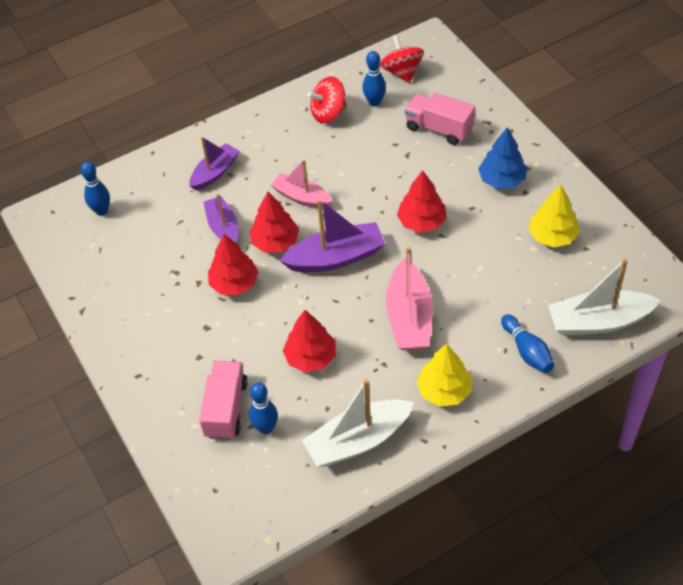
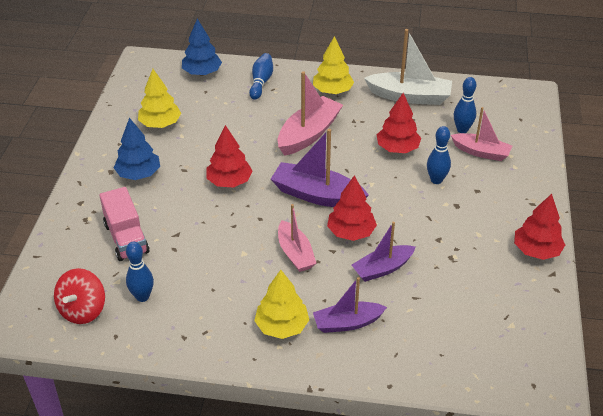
camera: 145 degrees left, 10 degrees down
blue bowling pin [80,161,110,216] -> blue bowling pin moved to [427,126,451,184]
pink truck [199,361,248,440] -> pink boat [451,107,512,161]
purple boat [204,193,238,243] -> purple boat turned 45 degrees clockwise [352,222,415,282]
red tree [208,234,259,295] -> red tree moved to [514,194,565,260]
red spinning top [308,76,347,123] -> none
white boat [548,258,661,335] -> blue tree [182,19,222,75]
none -> yellow tree [254,270,309,339]

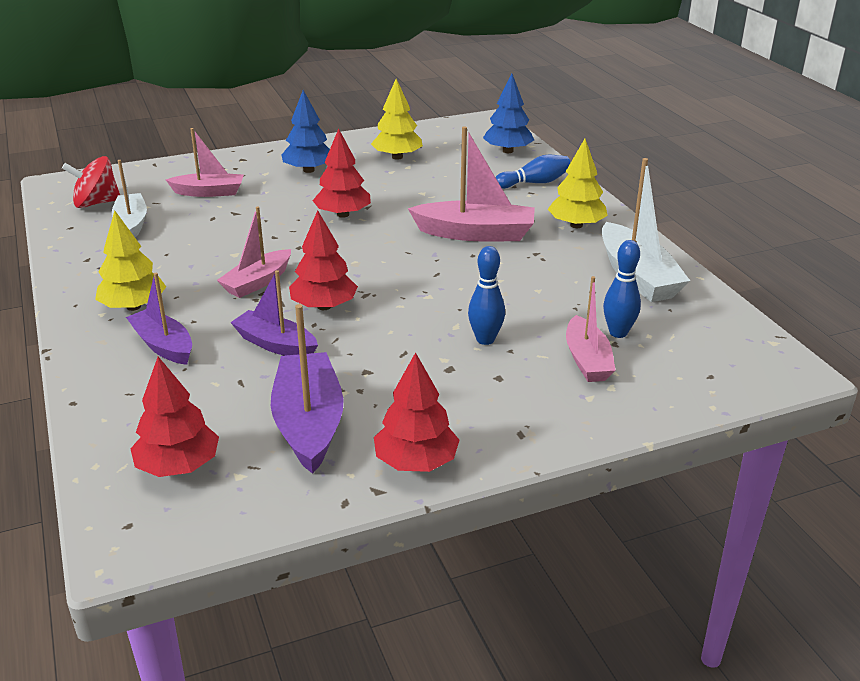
camera: 60 degrees right, 10 degrees down
pink truck [99,187,150,261] -> pink boat [166,128,243,197]
blue bowling pin [126,242,154,302] -> white boat [112,160,147,238]
purple boat [271,129,369,207] -> purple boat moved to [271,304,344,474]
red tree [377,93,421,153] -> red tree moved to [130,357,219,477]

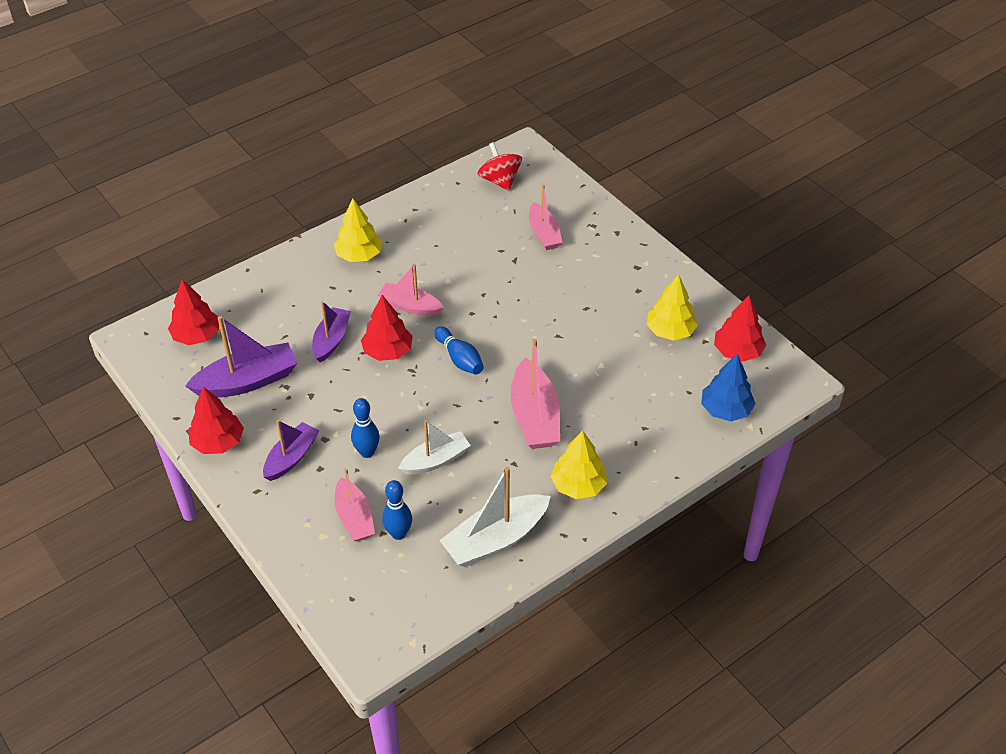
camera: 75 degrees right, 15 degrees up
white boat [112,160,147,238] -> white boat moved to [398,420,471,475]
purple boat [126,273,192,365] -> purple boat moved to [263,420,319,481]
blue tree [282,90,330,173] -> none
red tree [313,128,371,218] -> red tree moved to [714,295,766,362]
blue bowling pin [495,155,571,189] -> blue bowling pin moved to [434,326,484,375]
pink boat [566,276,616,382] -> pink boat turned 90 degrees counterclockwise [335,468,375,542]

